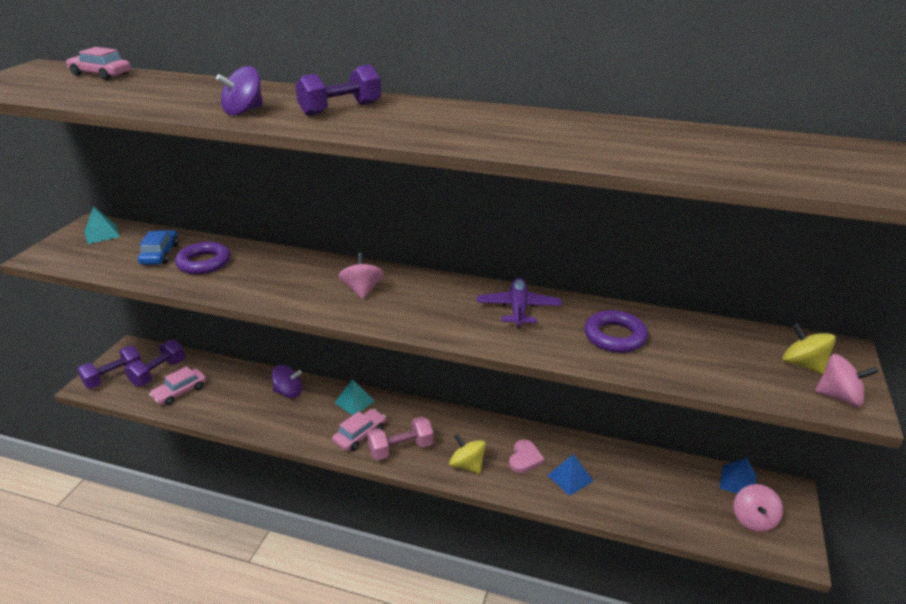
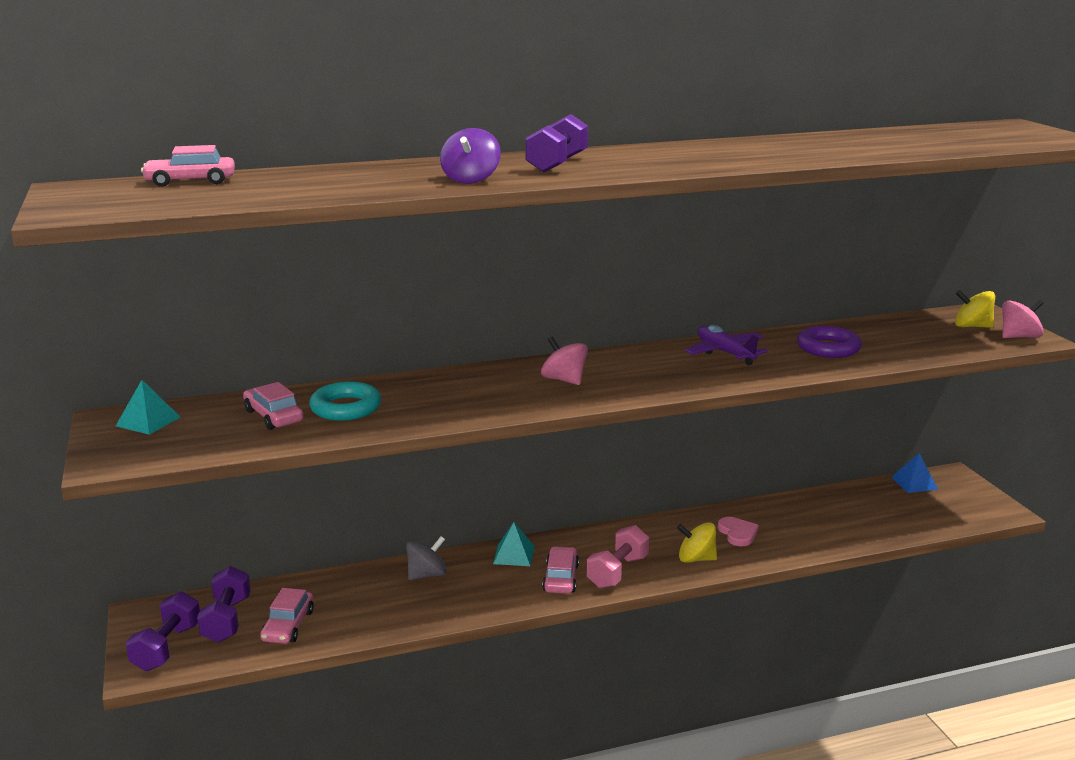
camera: 35 degrees left, 10 degrees down
blue car [138,230,179,265] -> pink car [243,382,304,430]
purple ring [175,242,230,274] -> turquoise ring [309,381,381,421]
purple spinning top [272,365,302,398] -> grey spinning top [406,536,447,580]
blue pyramid [547,454,593,496] -> none
pink spinning top [734,484,783,532] -> none

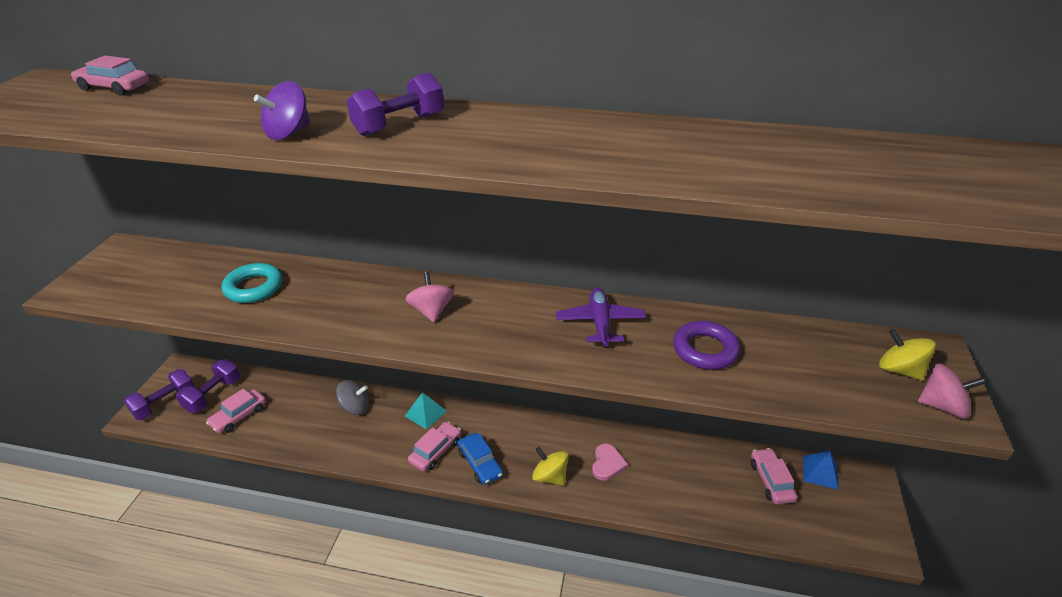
camera: 30 degrees right, 15 degrees up
turquoise pyramid [116,380,180,435] -> none
pink car [243,382,304,430] -> pink car moved to [751,448,797,504]
pink dumbbell [586,525,649,589] -> blue car [458,433,503,485]

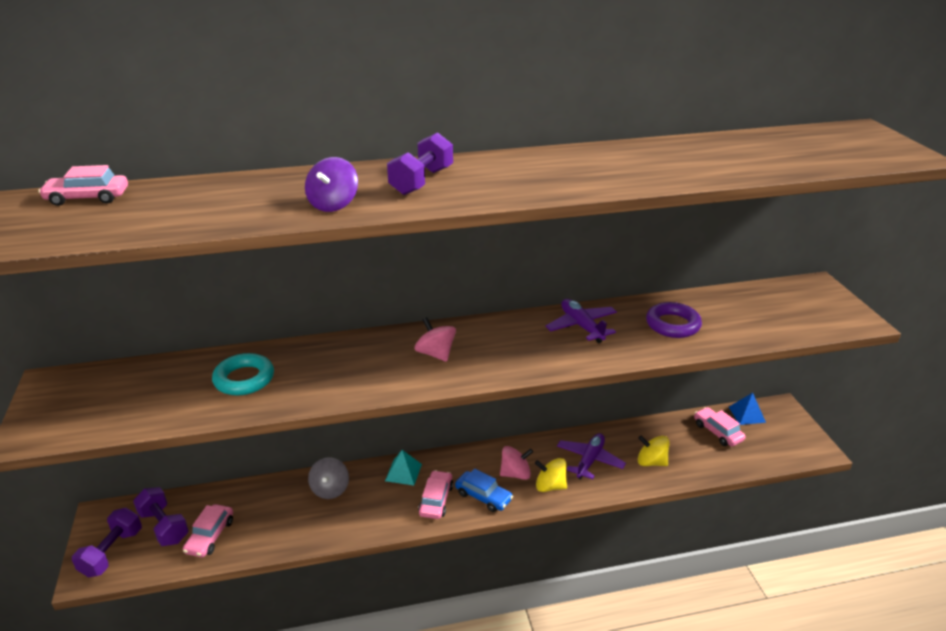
camera: 25 degrees left, 5 degrees down
purple dumbbell [176,359,240,413] -> purple dumbbell turned 45 degrees counterclockwise [133,487,189,546]
grey spinning top [336,380,369,415] -> grey spinning top turned 120 degrees clockwise [308,457,349,499]
pink heart [592,444,628,481] -> purple plane [557,433,626,479]
yellow spinning top [879,329,936,381] -> yellow spinning top moved to [638,435,670,466]
pink spinning top [918,363,986,419] -> pink spinning top moved to [500,446,533,480]

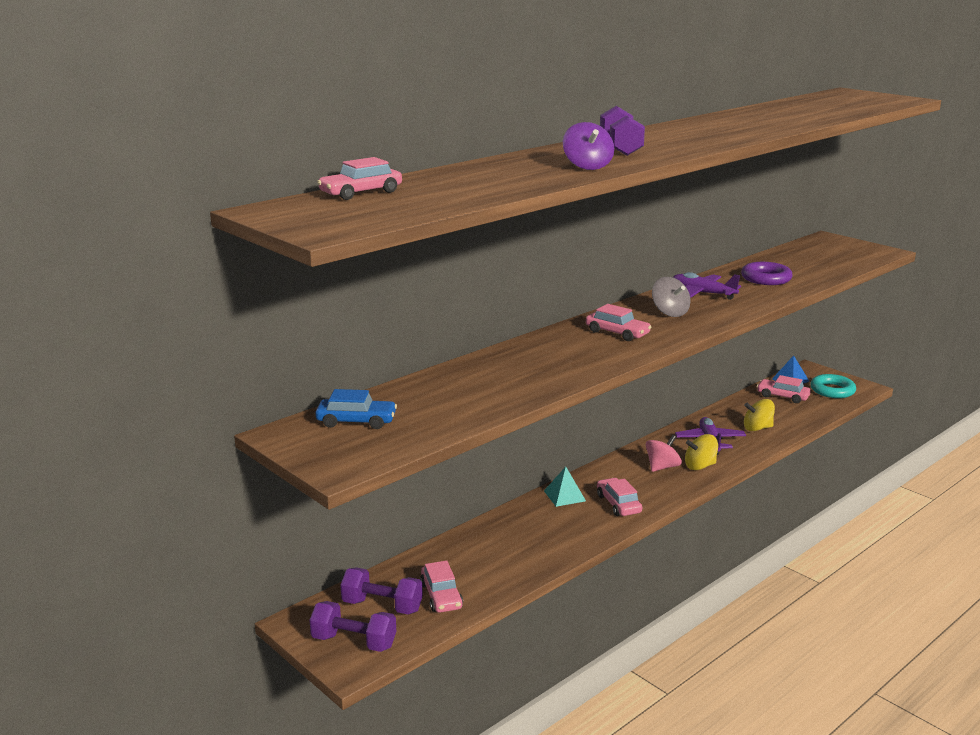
camera: 30 degrees left, 10 degrees down
purple dumbbell [72,508,142,578] -> purple dumbbell turned 60 degrees counterclockwise [309,601,396,652]
turquoise ring [212,353,274,395] -> turquoise ring moved to [810,374,856,398]
grey spinning top [308,457,349,499] -> grey spinning top moved to [652,277,691,317]
pink spinning top [414,317,456,362] -> pink car [586,304,651,341]
blue car [455,469,513,512] -> blue car moved to [315,389,397,429]

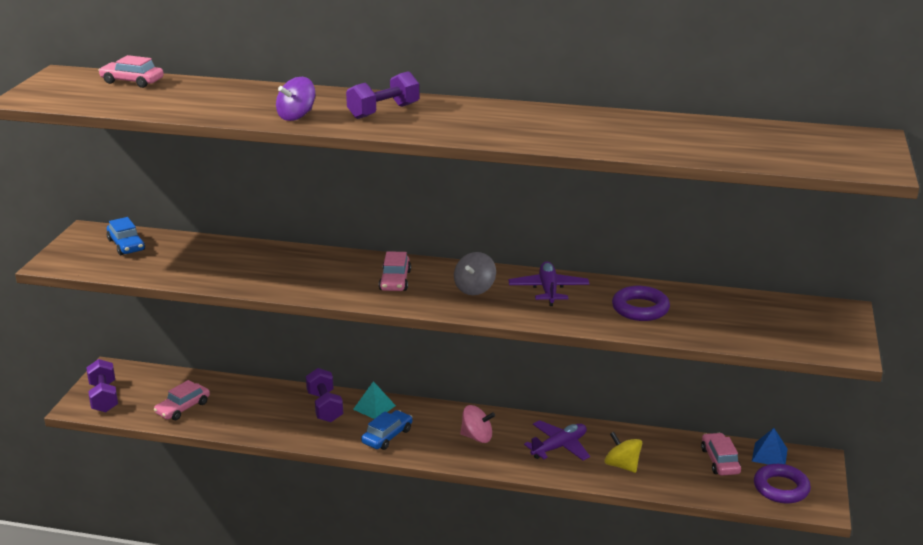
camera: 55 degrees right, 5 degrees up
purple dumbbell [340,568,423,615] -> purple dumbbell moved to [306,368,343,422]
pink car [597,478,642,516] -> blue car [361,410,412,450]
yellow spinning top [685,434,718,470] -> none
turquoise ring [810,374,856,398] -> purple ring [754,464,811,504]

